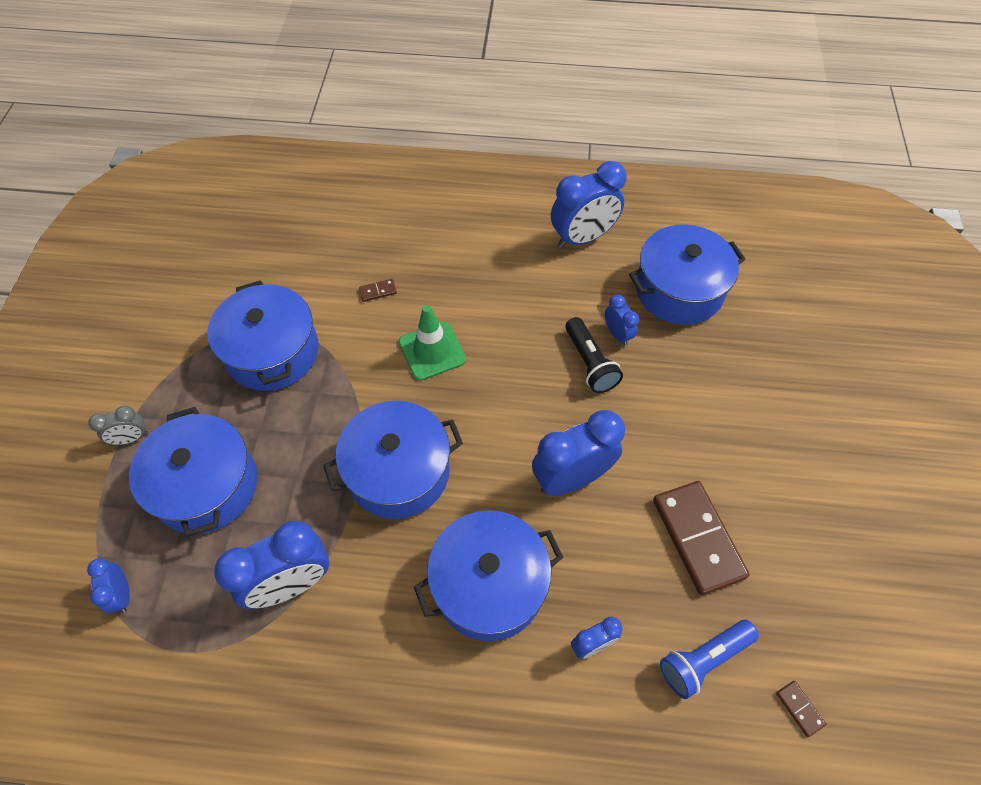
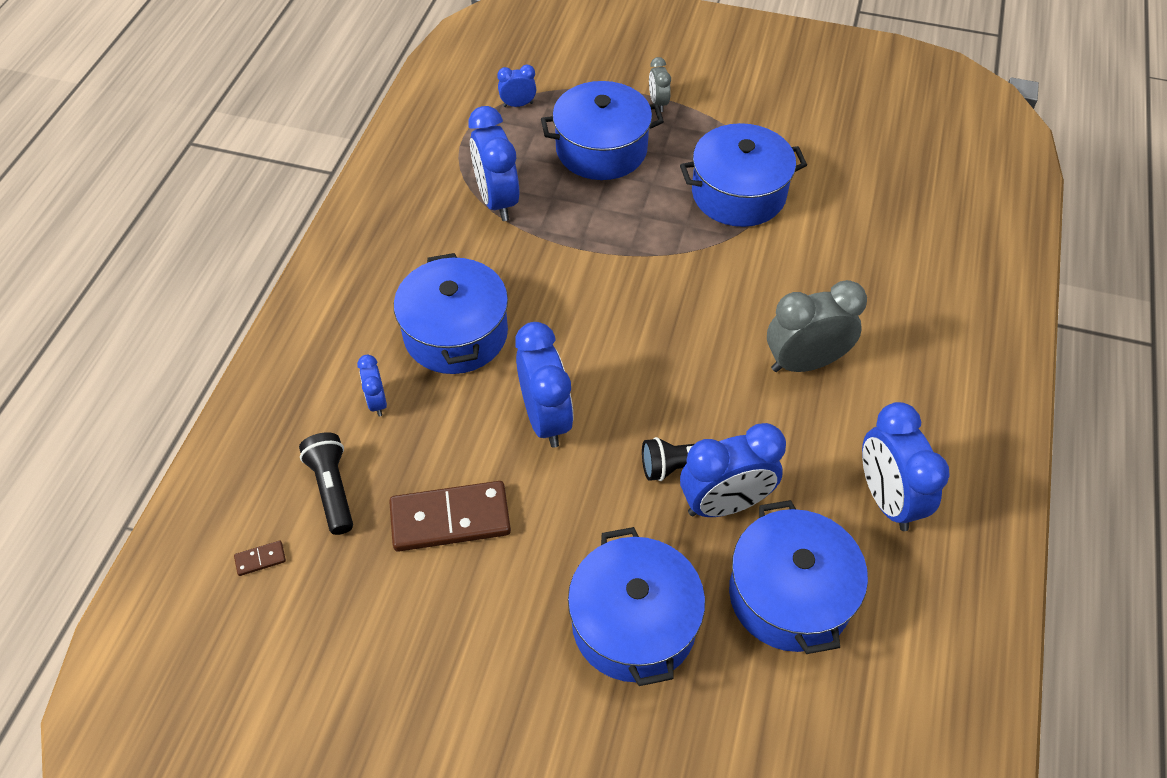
camera: 100 degrees right, 5 degrees down
blue pot [323,401,463,519] -> blue pot moved to [568,527,705,686]
brown domino [359,279,397,302] -> none
green traffic cone [399,305,466,381] -> none
blue clock [605,295,639,346] -> blue clock [680,423,786,517], size x1.97
blue flashlight [660,620,759,699] -> black flashlight [299,432,353,535]
none -> grey clock [767,280,867,372]

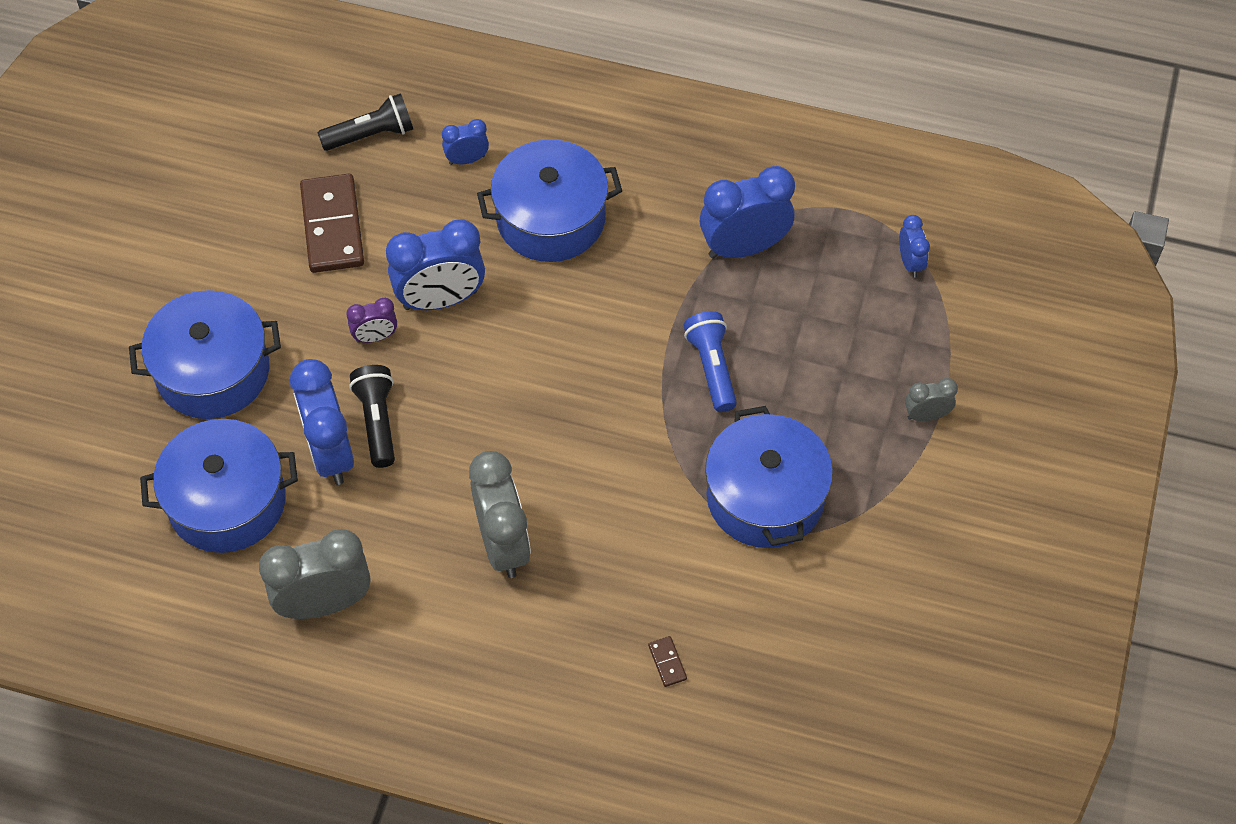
camera: 90 degrees right, 5 degrees up
brown domino [234,540,286,576] -> brown domino moved to [648,636,687,687]
blue pot [541,81,664,180] -> none
blue clock [862,402,950,531] -> grey clock [259,529,370,619]
none -> purple clock [346,298,397,343]
none -> blue flashlight [683,311,737,412]

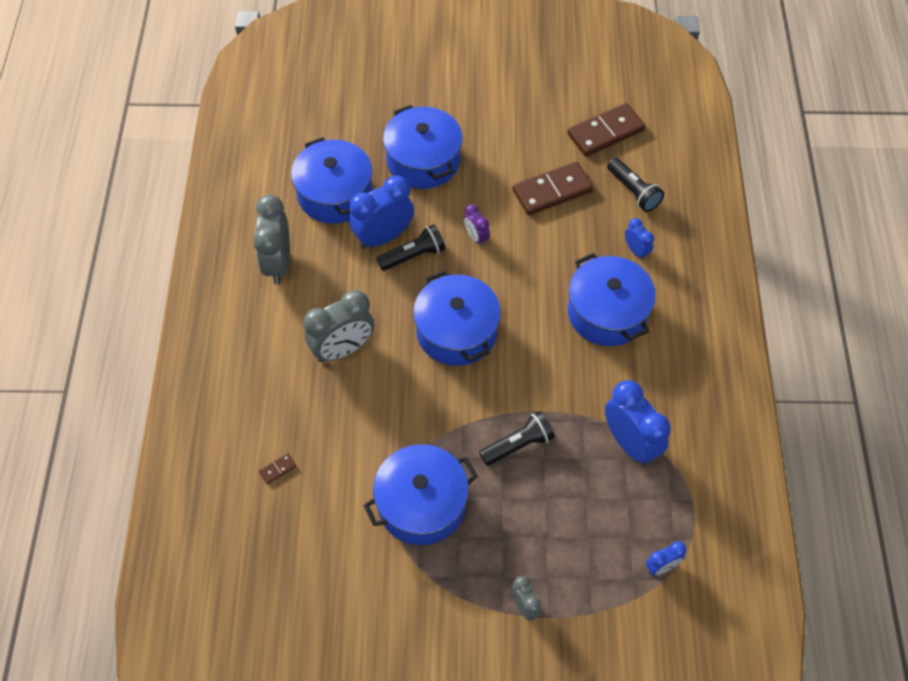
camera: 75 degrees right, 0 degrees up
grey clock [259,529,370,619] -> grey clock turned 150 degrees counterclockwise [253,195,290,284]
blue clock [386,219,485,310] -> none
blue flashlight [683,311,737,412] -> black flashlight [479,411,555,466]
none -> blue pot [413,270,501,366]
none -> brown domino [567,103,645,157]

